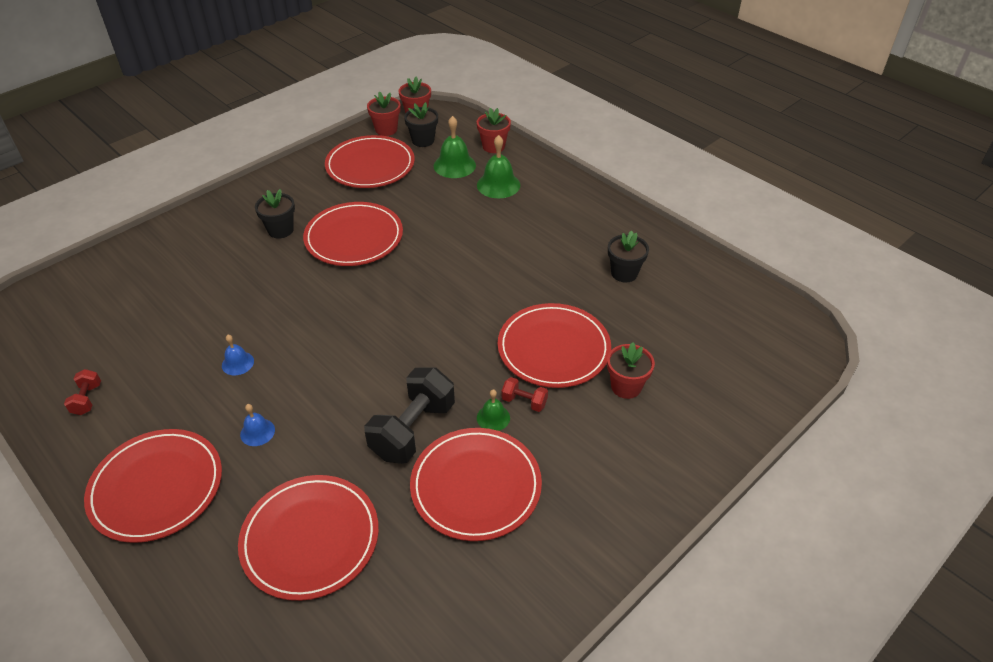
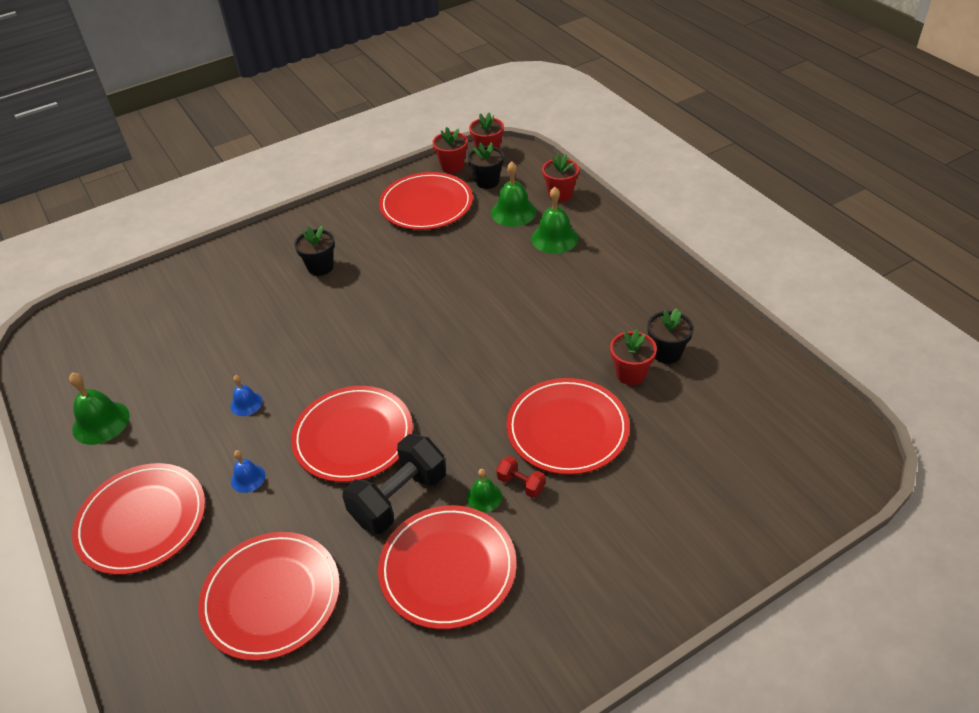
camera: 15 degrees right, 0 degrees up
red dumbbell [64,369,101,415] -> green bell [69,373,130,445]
red plate [303,202,403,266] -> red plate moved to [291,386,413,482]
red flower pot [607,342,655,399] -> red flower pot moved to [610,329,657,385]

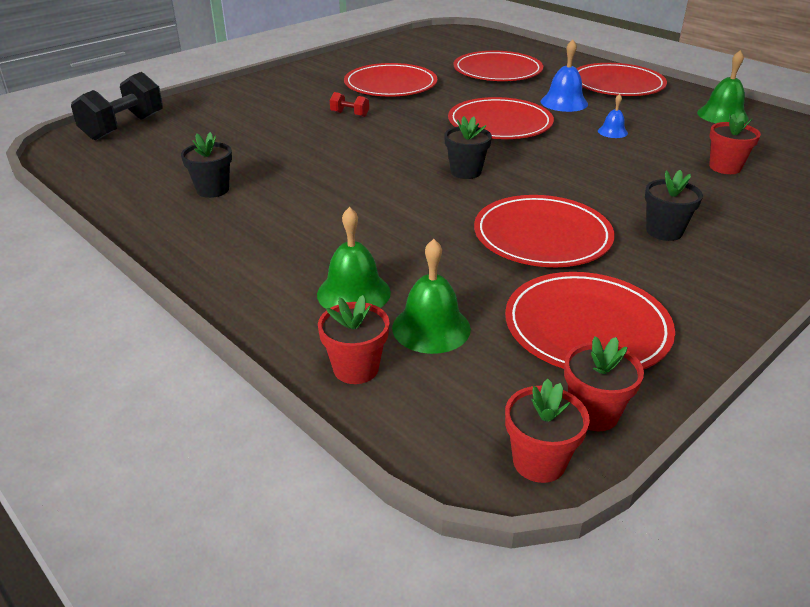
camera: 165 degrees right, 10 degrees down
blue bell [231,450,265,493] -> blue bell [541,39,588,112], size x1.73
black dumbbell [342,434,446,534] -> black dumbbell moved to [71,72,163,140]
green bell [467,469,502,512] -> none
black flower pot [468,142,504,189] -> black flower pot moved to [444,116,492,179]
red plate [506,378,630,475] -> red plate moved to [474,195,615,267]
red flower pot [610,329,657,385] -> red flower pot moved to [709,113,761,174]

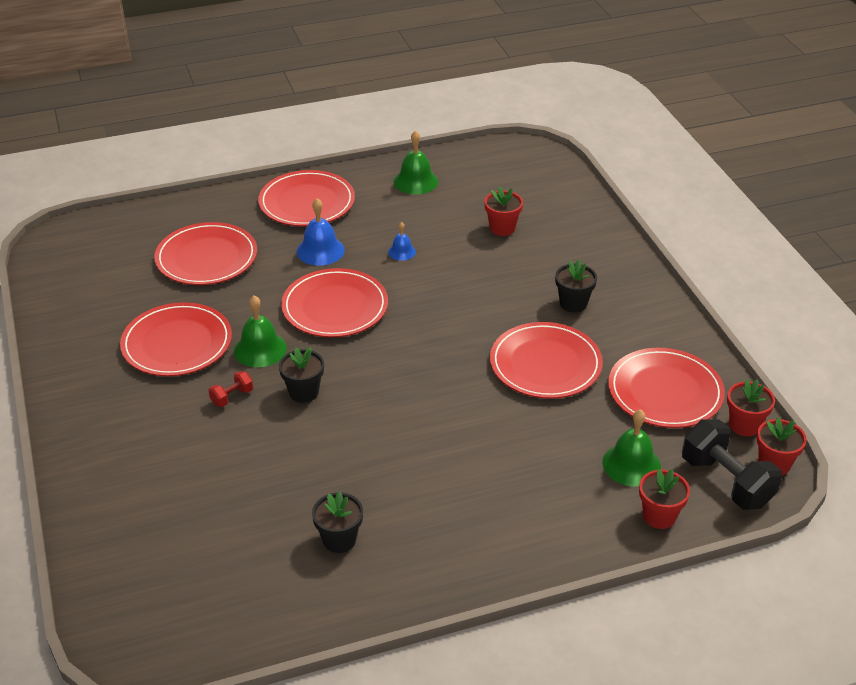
camera: 65 degrees left, 5 degrees up
black dumbbell [71,72,163,140] -> black dumbbell moved to [682,419,782,510]
green bell [317,207,391,309] -> green bell moved to [234,295,287,367]
black flower pot [444,116,492,179] -> black flower pot moved to [279,347,324,403]

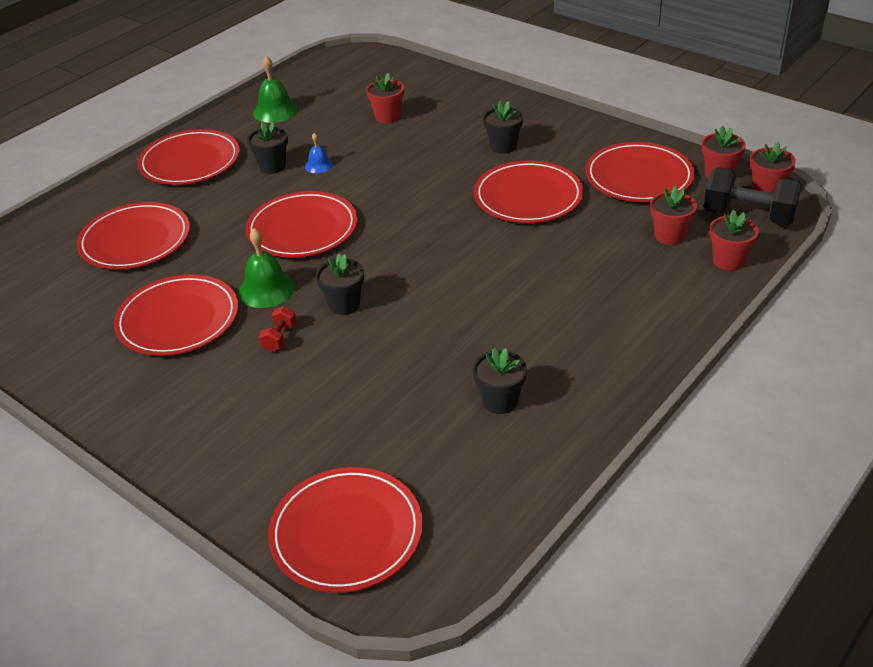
camera: 30 degrees left, 0 degrees up
blue bell [297,198,345,266] -> none
green bell [602,409,661,486] -> red flower pot [650,185,697,245]
none -> black flower pot [247,121,288,174]
none -> red plate [268,467,423,593]

